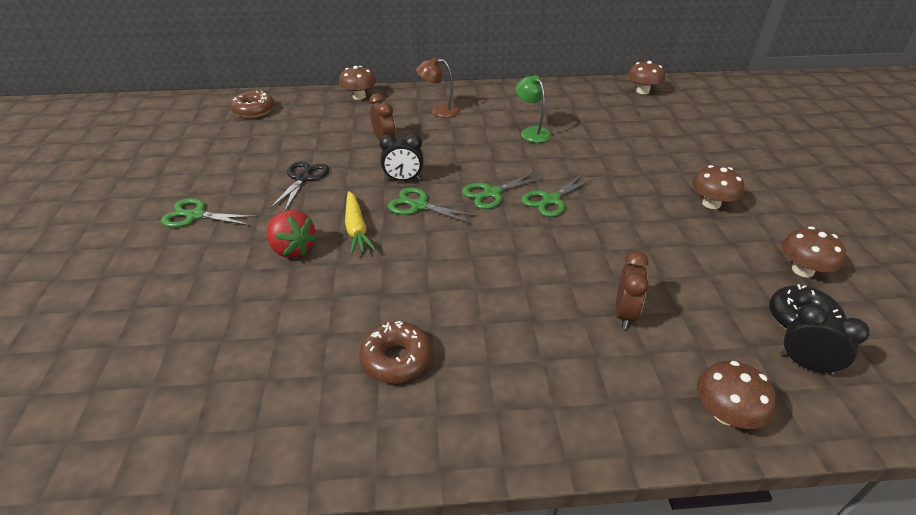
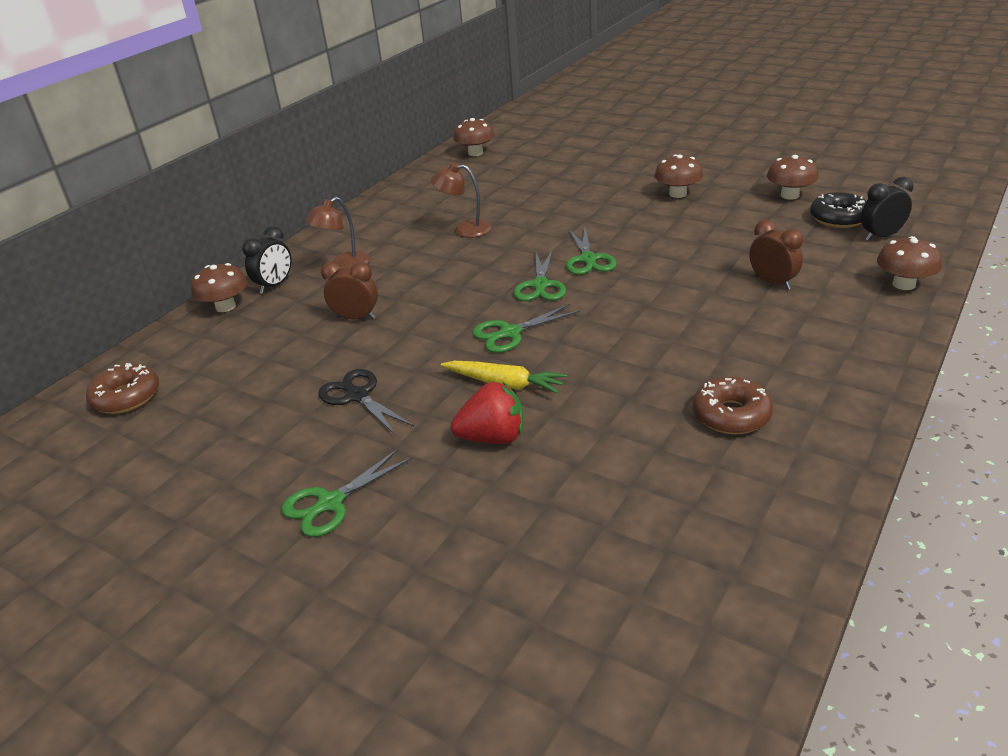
camera: 50 degrees left, 5 degrees down
black clock [379,133,423,181] -> black clock moved to [242,226,291,294]
green lamp [516,75,552,143] -> brown lamp [431,163,492,238]

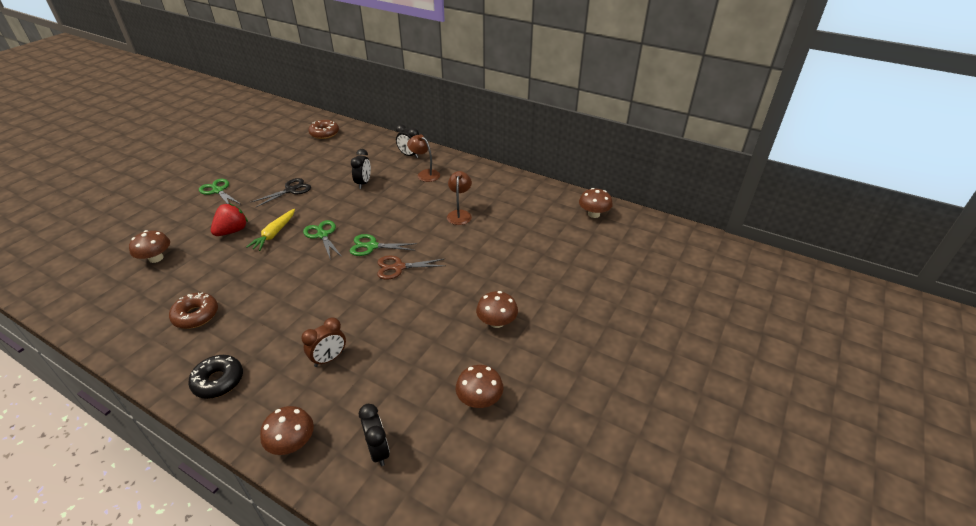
camera: 85 degrees right, 5 degrees up
brown mushroom [191,263,247,312] -> brown mushroom moved to [129,230,170,263]
brown clock [321,261,378,319] -> black clock [351,149,371,189]
red strawberry [451,382,523,444] -> red strawberry turned 135 degrees counterclockwise [211,203,248,236]
green scissors [566,228,617,275] -> brown scissors [377,256,445,280]
black donut [810,192,866,228] -> black donut moved to [188,355,243,399]

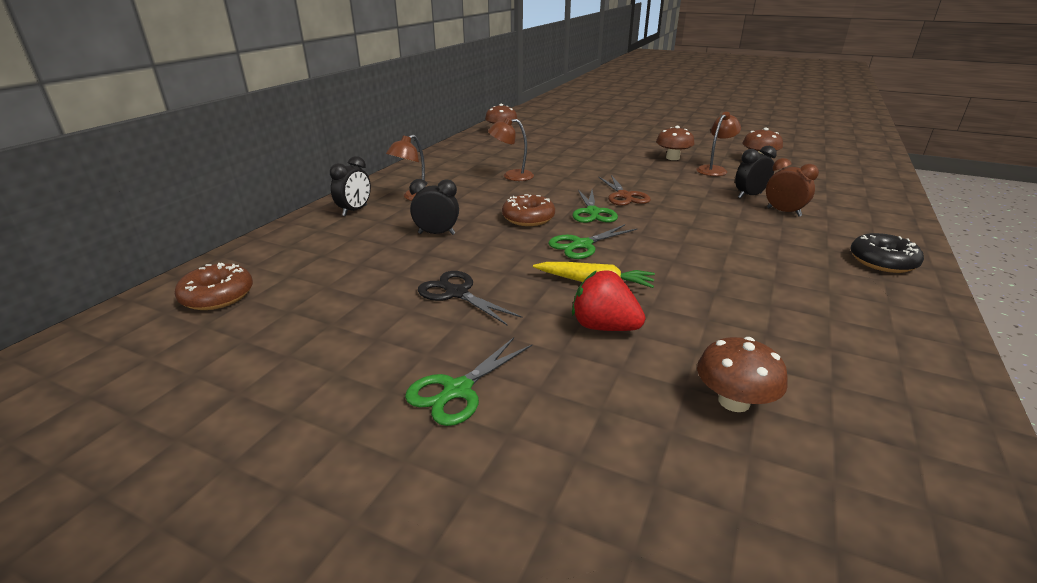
camera: 95 degrees left, 10 degrees down
brown donut [169,292,218,329] -> brown donut moved to [502,194,555,226]
brown mushroom [260,406,314,455] -> none
black clock [359,404,390,466] -> black clock moved to [735,146,777,198]
none -> brown lamp [696,112,741,176]

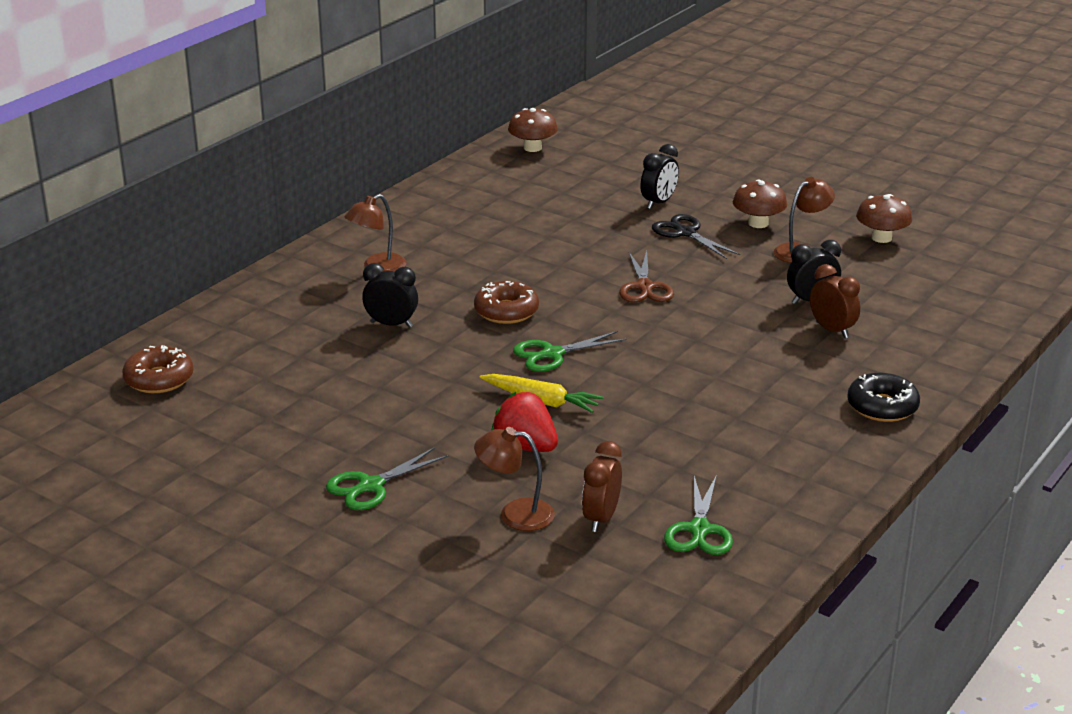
camera: 10 degrees right, 0 degrees up
black clock [330,156,371,216] -> black clock moved to [640,144,679,209]
black scissors [418,271,523,326] -> black scissors moved to [652,214,740,259]
brown lamp [488,117,534,181] -> brown lamp moved to [474,427,555,531]
green scissors [572,190,618,223] -> green scissors moved to [664,475,733,555]
brown mushroom [697,337,788,412] -> brown clock [582,441,622,532]

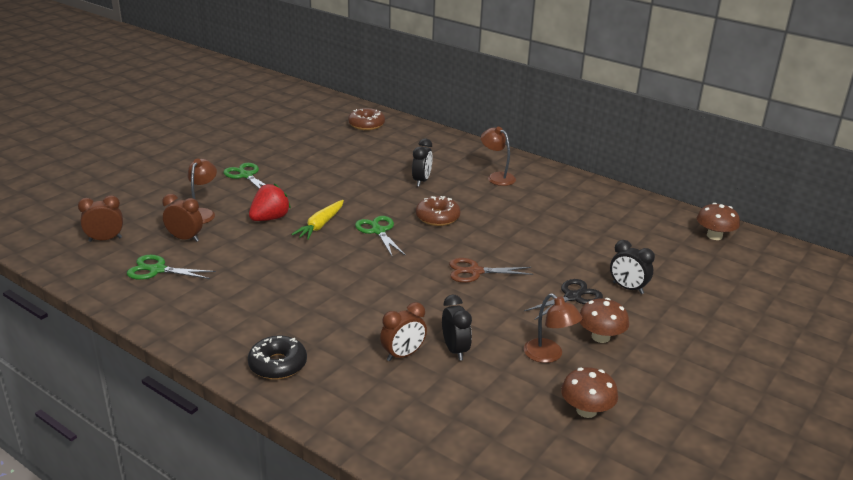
camera: 90 degrees right, 0 degrees up
none -> brown clock [78,195,123,242]

